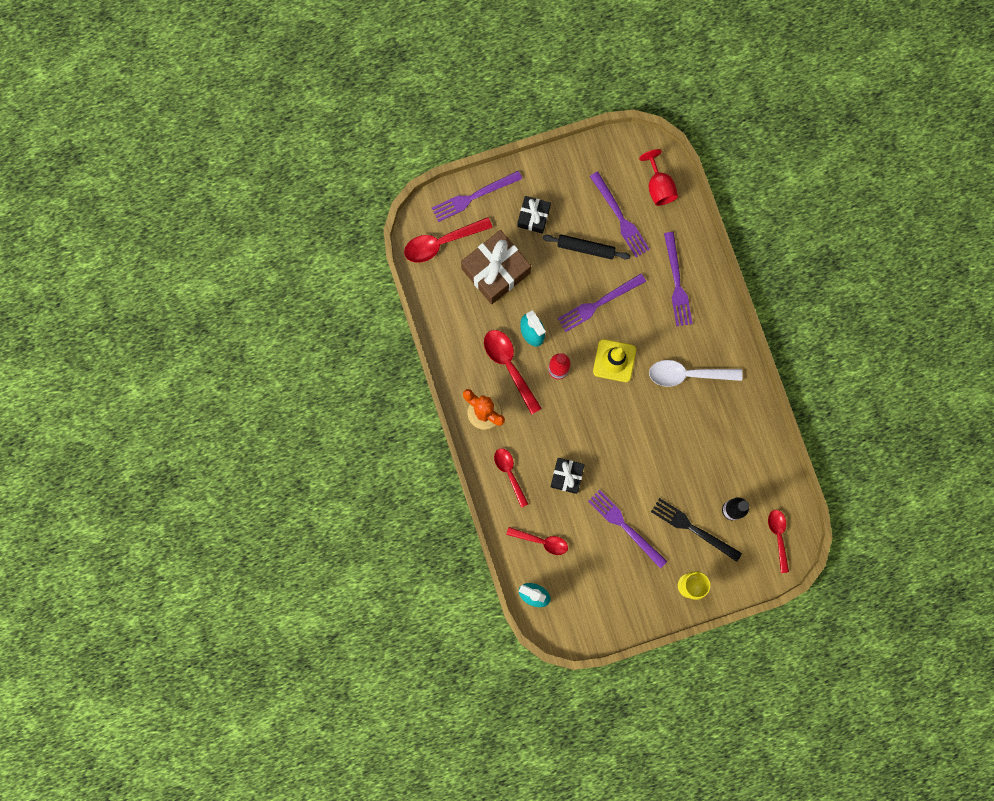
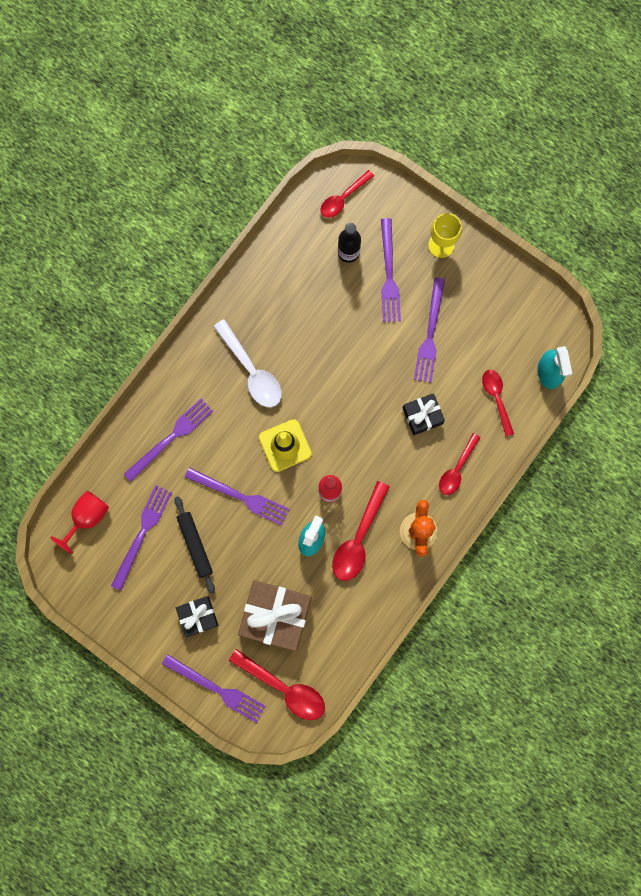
camera: 125 degrees left, 0 degrees up
black fork [651,498,742,562] -> purple fork [381,218,401,322]

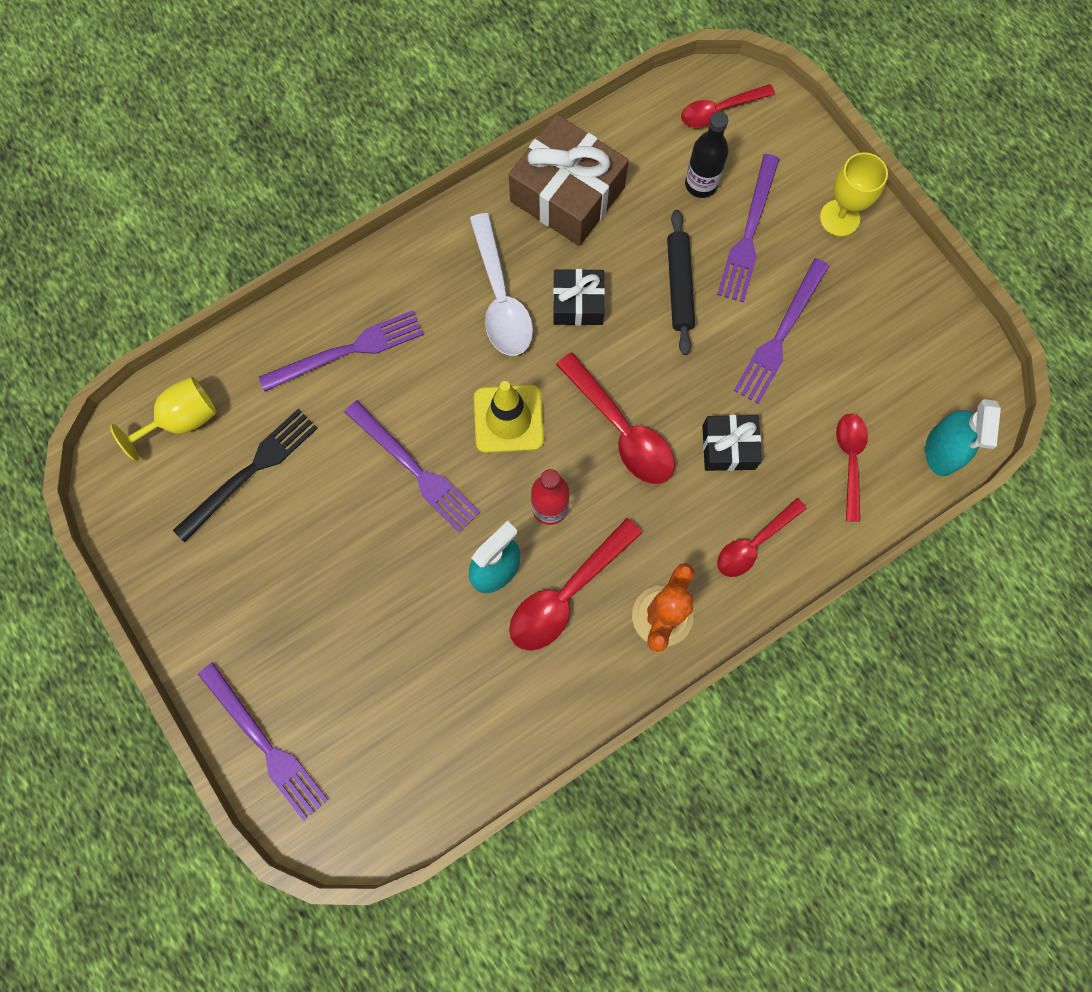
camera: 20 degrees right, 5 degrees down
red goblet [50,491,109,554] -> yellow goblet [110,377,217,462]
purple fork [111,485,172,591] -> black fork [173,408,318,542]
black rolling pin [174,497,215,594] -> black rolling pin moved to [667,210,695,355]
black gift [176,596,219,637] -> black gift moved to [553,269,605,325]
red spoon [229,649,325,720] -> red spoon moved to [556,352,675,484]
brown gift [238,580,312,651] -> brown gift moved to [508,114,629,246]

